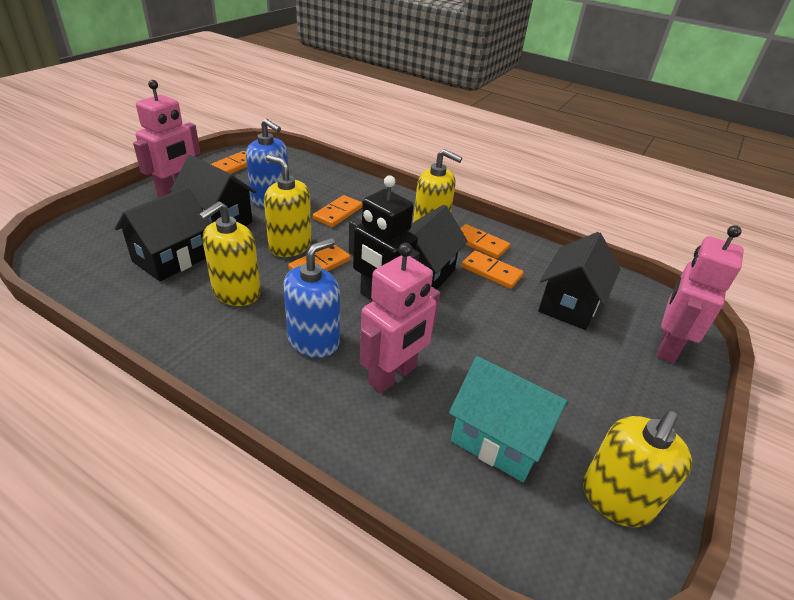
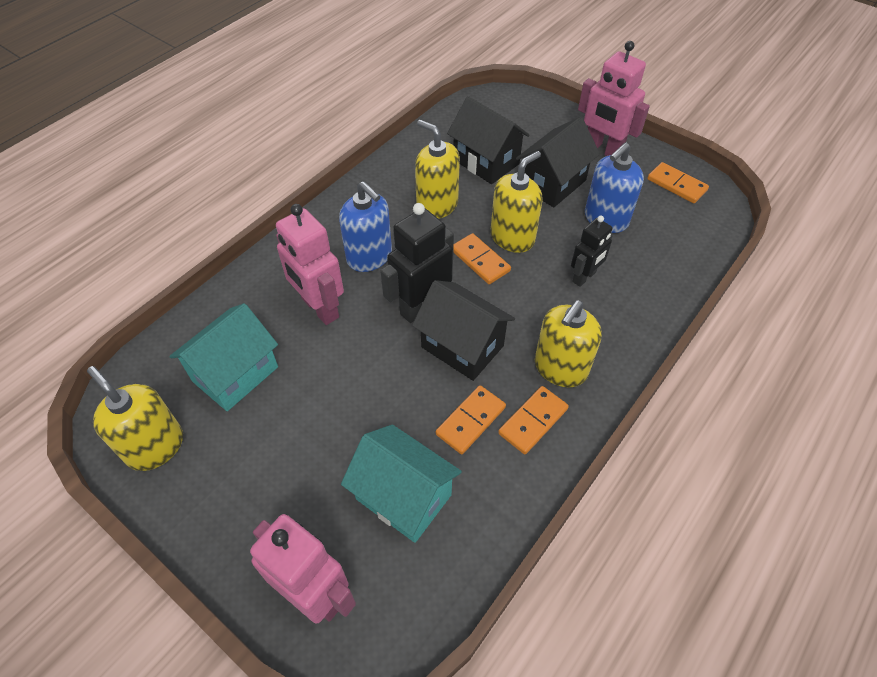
camera: 100 degrees right, 15 degrees up
orange domino [313,195,362,227] -> black robot [571,216,613,287]
black house [538,232,620,330] -> turquoise house [341,425,462,543]

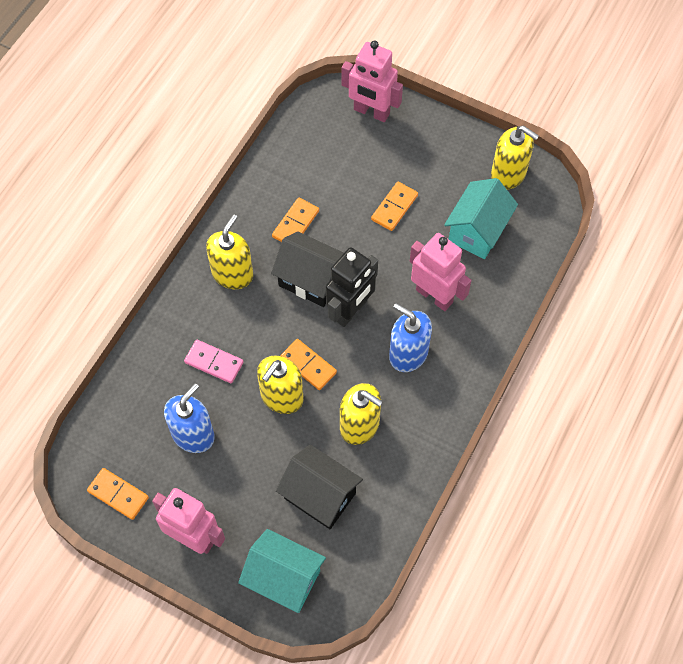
camera: 170 degrees right, 10 degrees up
turquoise house [341,425,462,543] -> turquoise house moved to [238,529,326,613]
orange domino [498,386,569,454] -> orange domino moved to [371,182,418,231]
black house [516,117,600,207] -> none
black robot [571,216,613,287] -> pink domino [184,340,243,383]

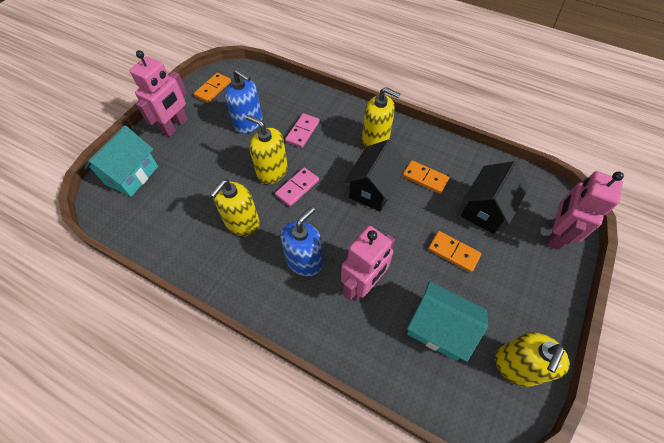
camera: 90 degrees right, 5 degrees down
black house [276,445,363,529] -> black house moved to [461,161,529,234]
orange domino [280,339,337,390] -> pink domino [275,167,319,207]
black robot [326,247,378,327] -> none

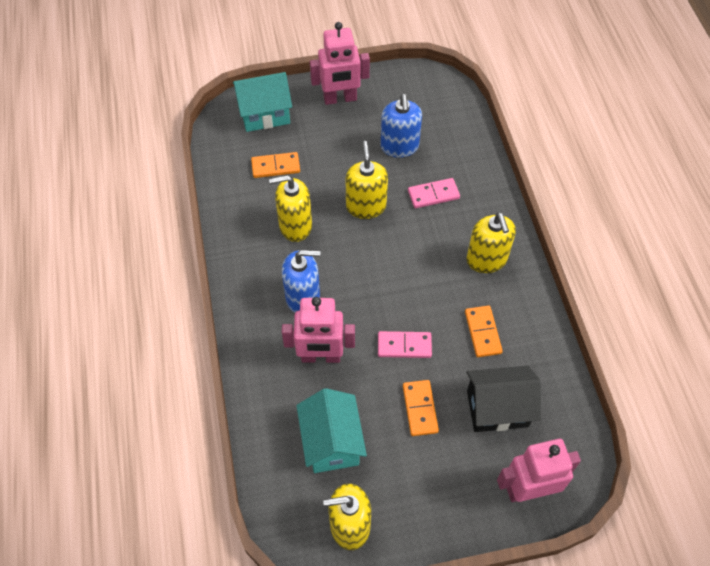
camera: 50 degrees right, 0 degrees up
orange domino [194,73,231,103] -> orange domino moved to [251,152,300,178]
pink domino [275,167,319,207] -> pink domino moved to [378,331,432,358]
black house [344,139,408,212] -> none

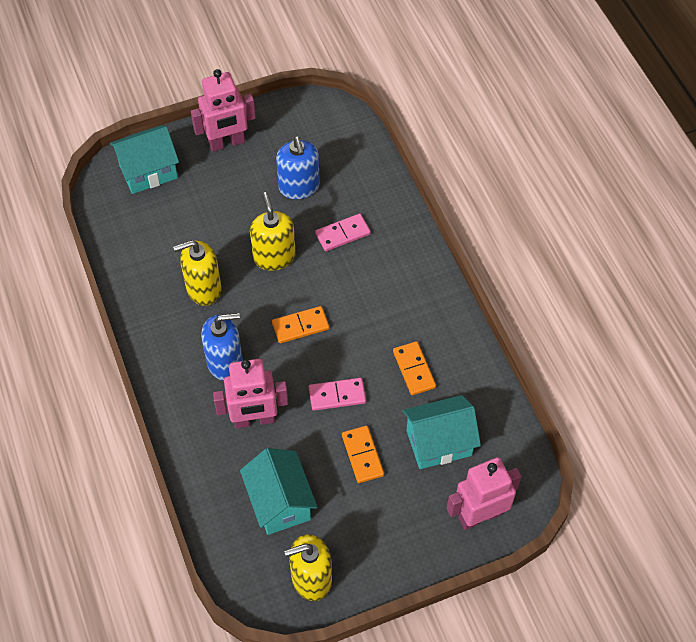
camera: 10 degrees left, 0 degrees up
orange domino [251,152,300,178] -> orange domino moved to [272,306,329,343]
yellow soap dispenser [467,213,516,273] -> none
black house [467,366,541,432] -> turquoise house [403,395,481,469]

